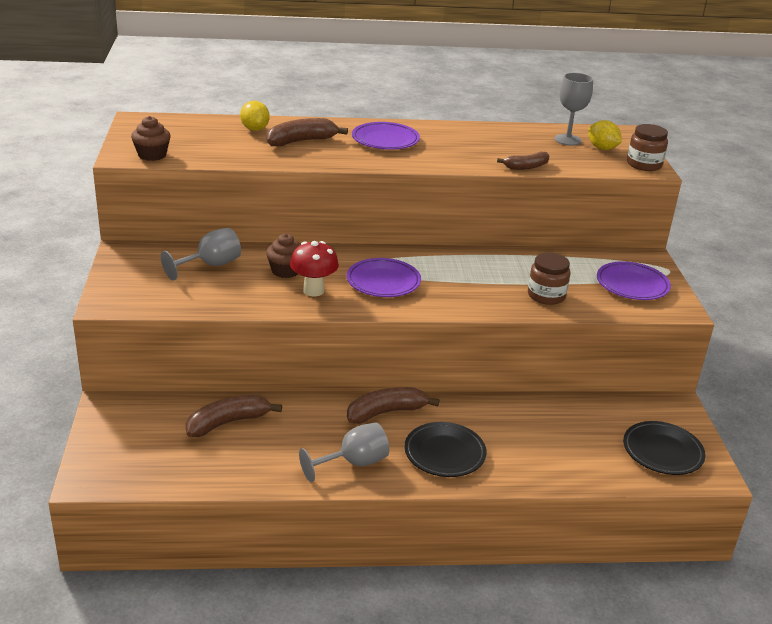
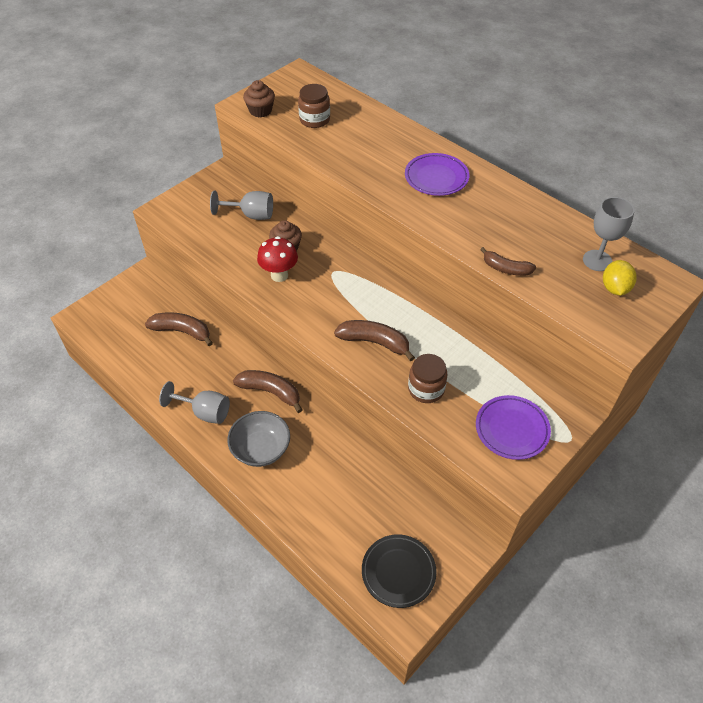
camera: 50 degrees right, 20 degrees up
yellow lemon [240,101,270,131] -> none
brown banana [266,118,348,146] -> brown banana moved to [334,320,415,361]
purple plate [347,258,421,297] -> none
black plate [404,422,487,477] -> grey bowl [227,411,290,467]
brown jar [627,124,668,171] -> brown jar moved to [298,84,330,128]

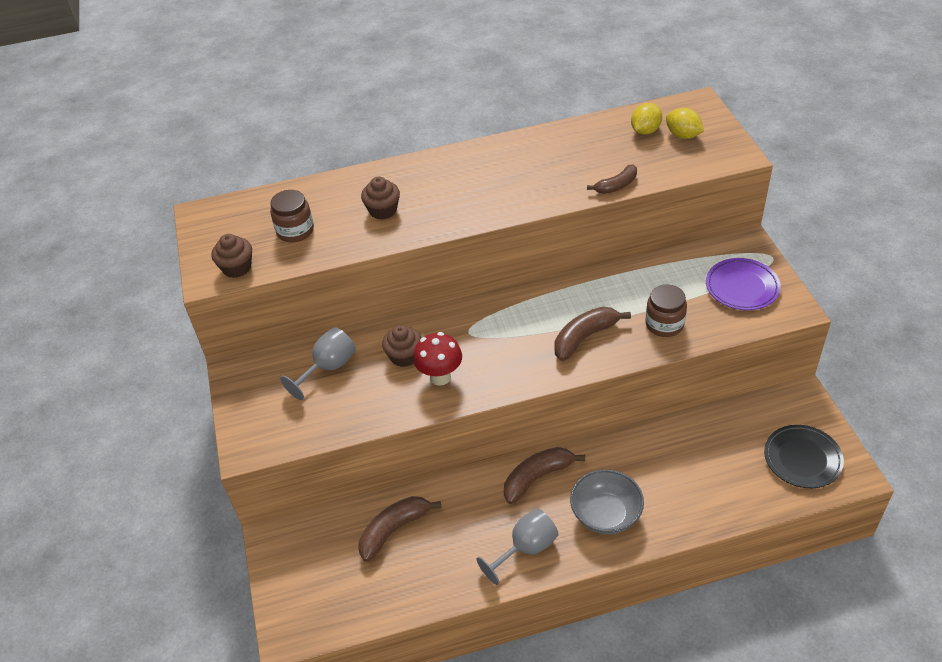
camera: 55 degrees left, 5 degrees down
purple plate [405,153,469,196] -> none
grey goblet [583,197,634,271] -> yellow lemon [631,103,662,135]
none -> brown cupcake [361,176,400,220]

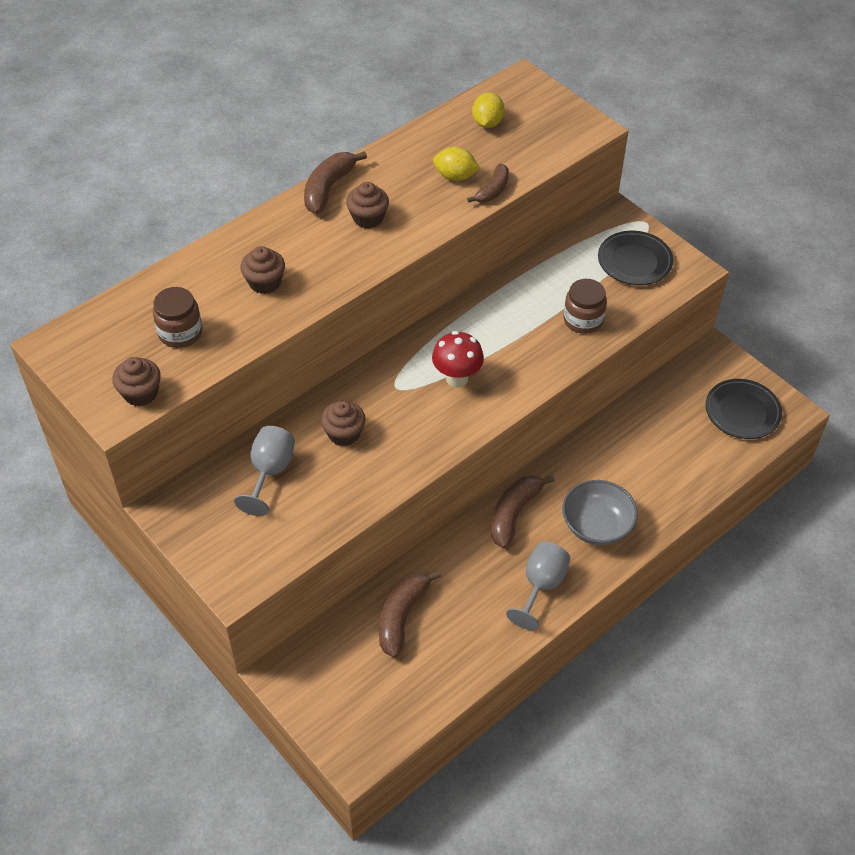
camera: 30 degrees left, 5 degrees up
red mushroom [413,332,462,386] -> red mushroom moved to [432,331,484,387]
brown banana [554,307,631,361] -> brown banana moved to [304,151,367,214]
yellow lemon [666,108,704,139] -> yellow lemon moved to [433,147,480,181]
purple plate [706,258,781,310] -> black plate [598,231,673,285]
none -> brown cupcake [346,182,389,228]

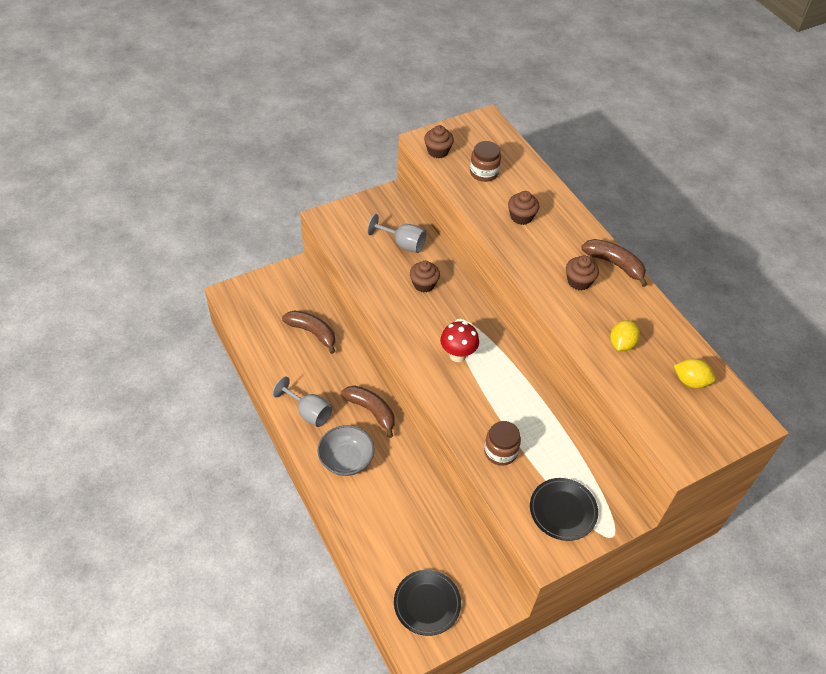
camera: 100 degrees right, 0 degrees up
brown banana [467,164,509,203] -> none

